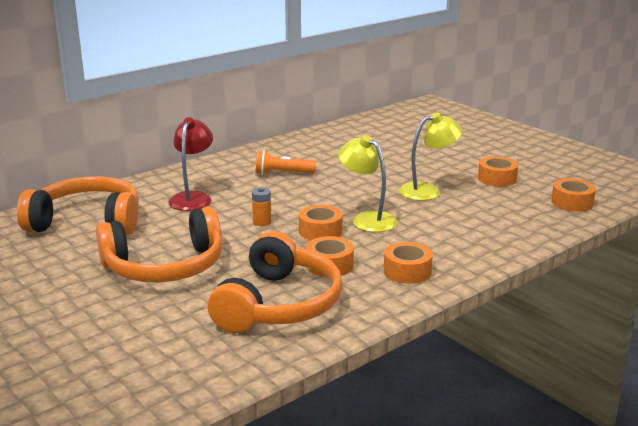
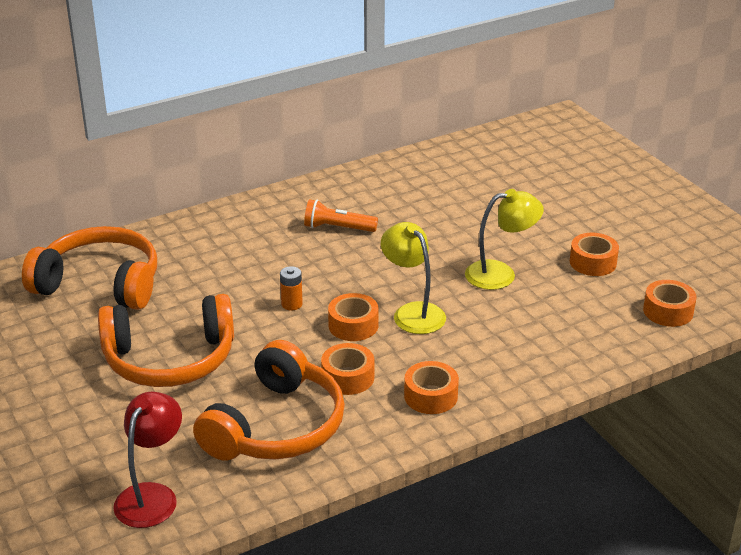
camera: 10 degrees right, 10 degrees up
red lamp [168,117,213,211] -> red lamp moved to [113,392,182,528]

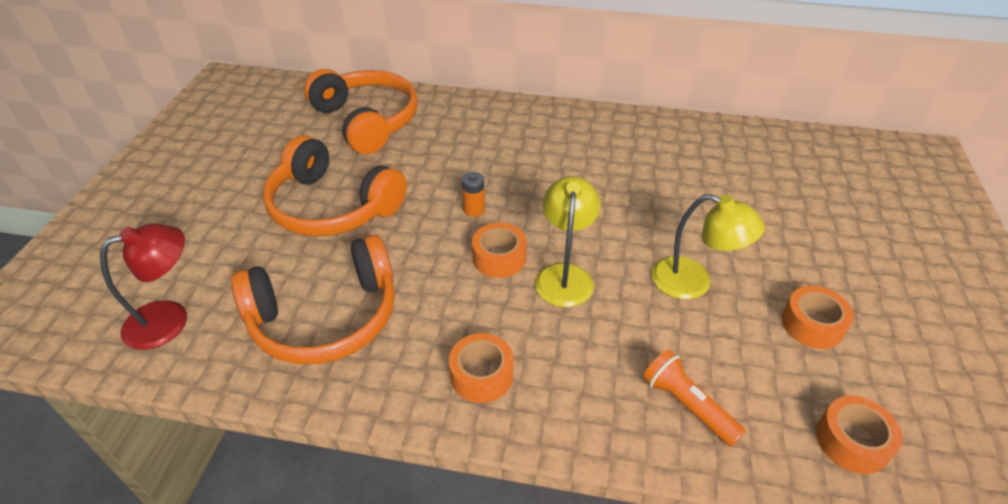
camera: 40 degrees right, 10 degrees up
orange flashlight [304,199,378,232] -> orange flashlight moved to [643,350,746,447]
orange tape [321,343,374,395] -> none

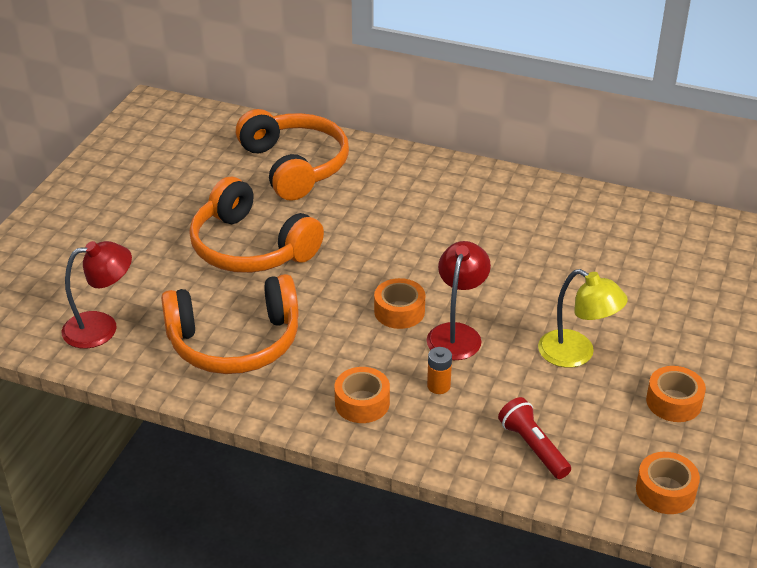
camera: 10 degrees right, 5 degrees down
orange battery [462,172,485,217] -> orange battery moved to [427,347,452,394]
yellow lamp [535,176,601,307] -> red lamp [427,241,491,360]
orange flashlight [643,350,746,447] -> red flashlight [498,397,571,479]

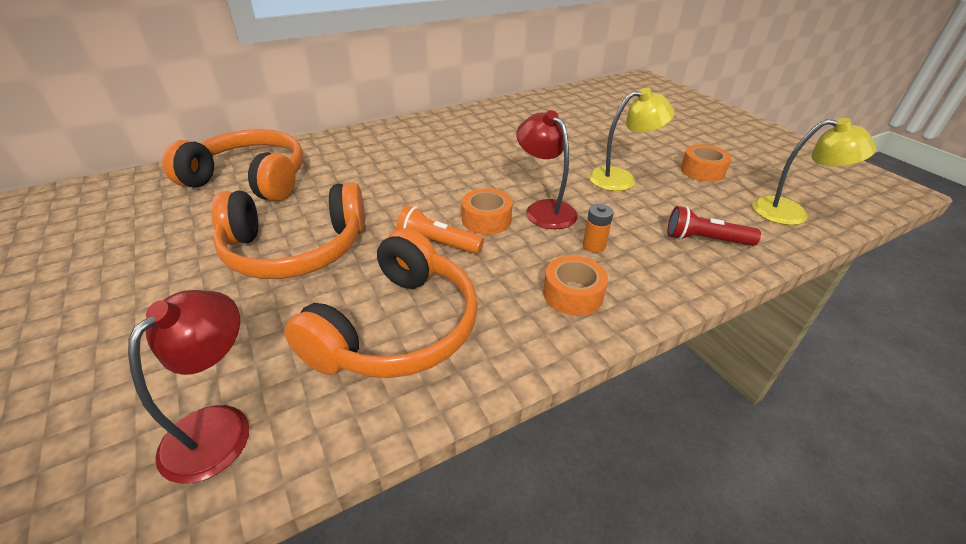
camera: 50 degrees left, 0 degrees up
orange tape [636,452,700,514] -> yellow lamp [752,118,877,225]
none -> orange flashlight [396,206,484,254]

